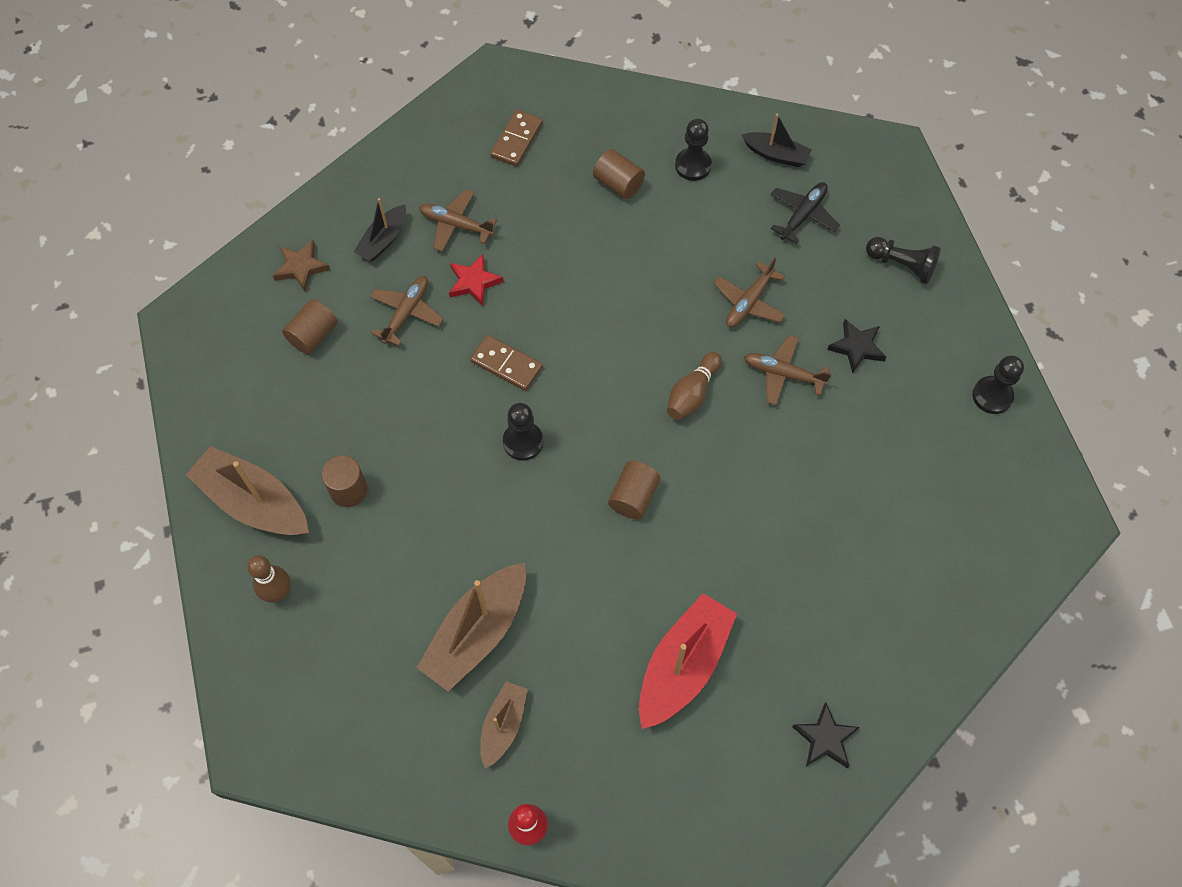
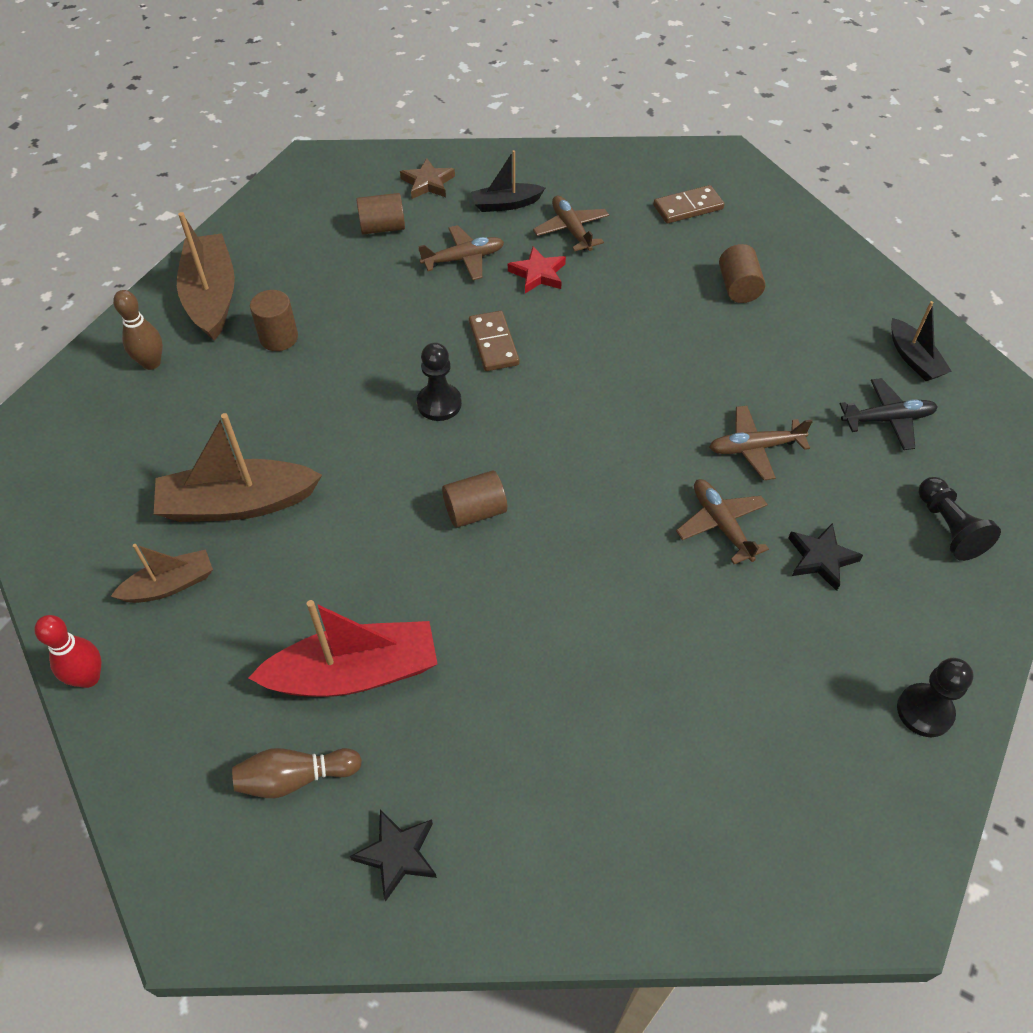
camera: 45 degrees right, 10 degrees down
brown bowling pin [667,352,722,420] -> brown bowling pin moved to [232,748,362,798]
black pawn [675,119,712,181] -> none

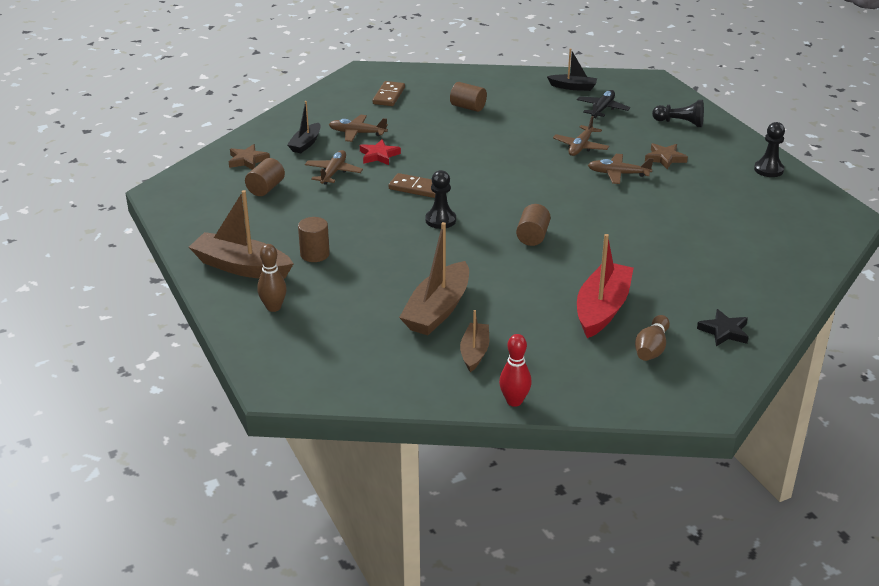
camera: 55 degrees left, 20 degrees down
black star [788,523,863,591] -> brown star [645,143,688,169]

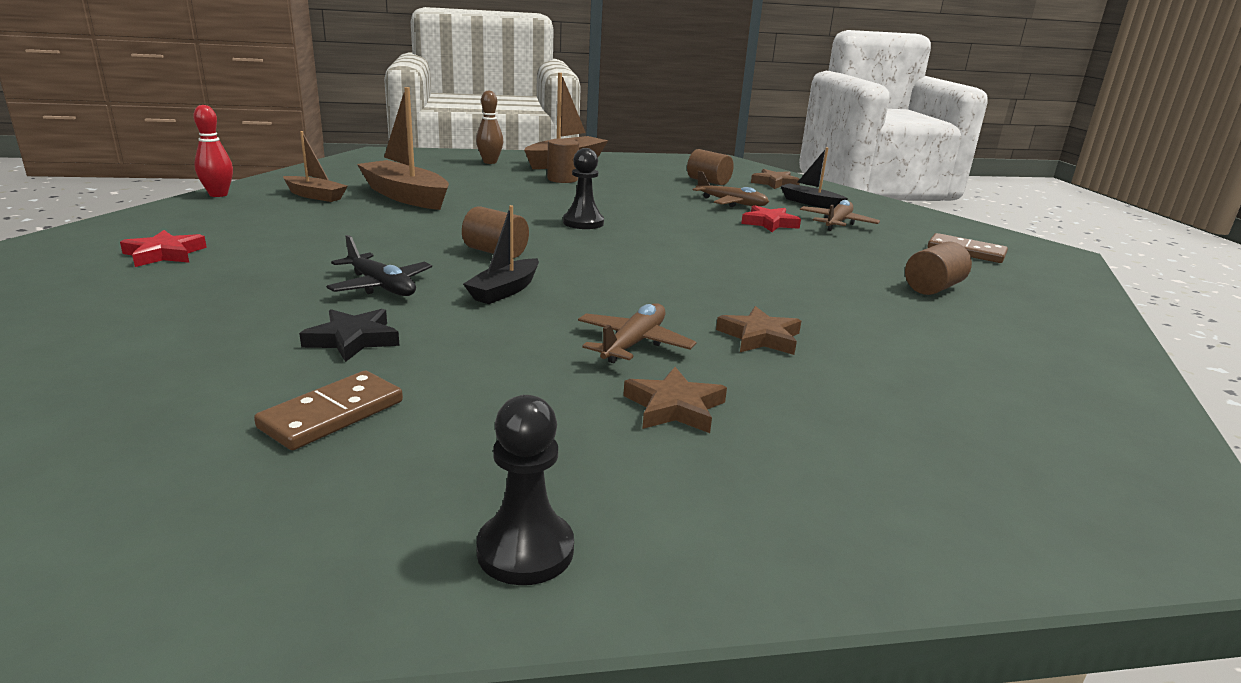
camera: 105 degrees right, 10 degrees down
brown domino [389,173,435,198] -> brown domino moved to [254,371,403,450]
black boat [547,48,597,91] -> black boat moved to [463,205,539,304]
brown plane [553,116,609,156] -> brown star [716,306,801,355]
black plane [577,90,630,118] -> black plane moved to [326,235,432,296]
red boat [577,234,634,338] -> none
brown bowling pin [635,315,670,361] -> red star [120,230,207,267]
black pawn [652,100,704,127] -> none
black star [697,309,749,346] -> black star moved to [299,309,400,362]

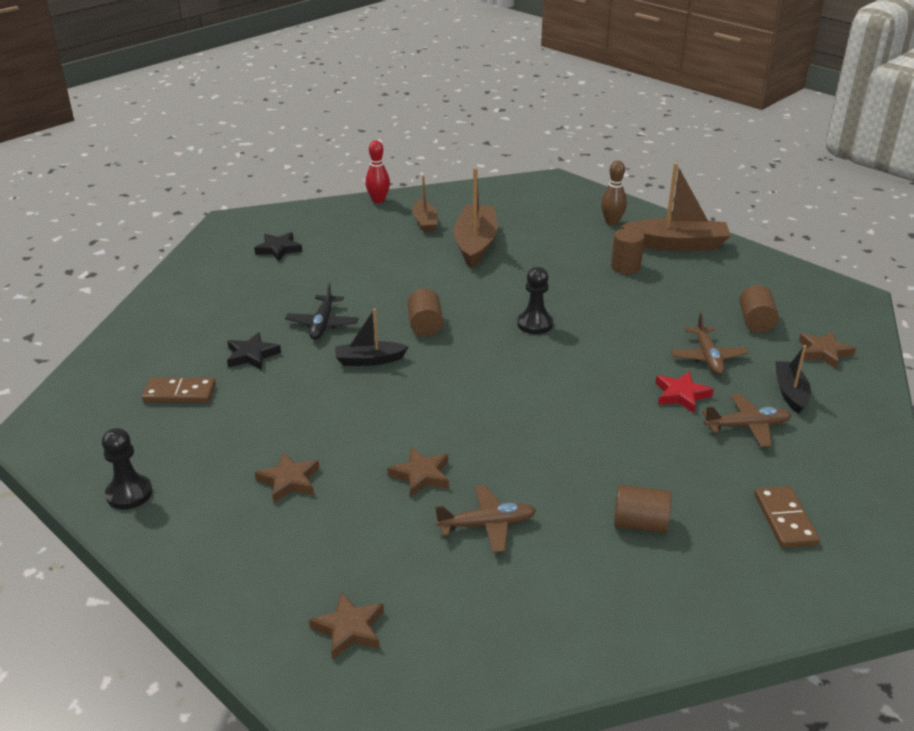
camera: 55 degrees right, 10 degrees up
red star [120,230,207,267] -> black star [254,232,302,261]
brown plane [578,303,696,363] -> brown plane moved to [435,485,536,553]
none -> brown star [309,592,384,660]

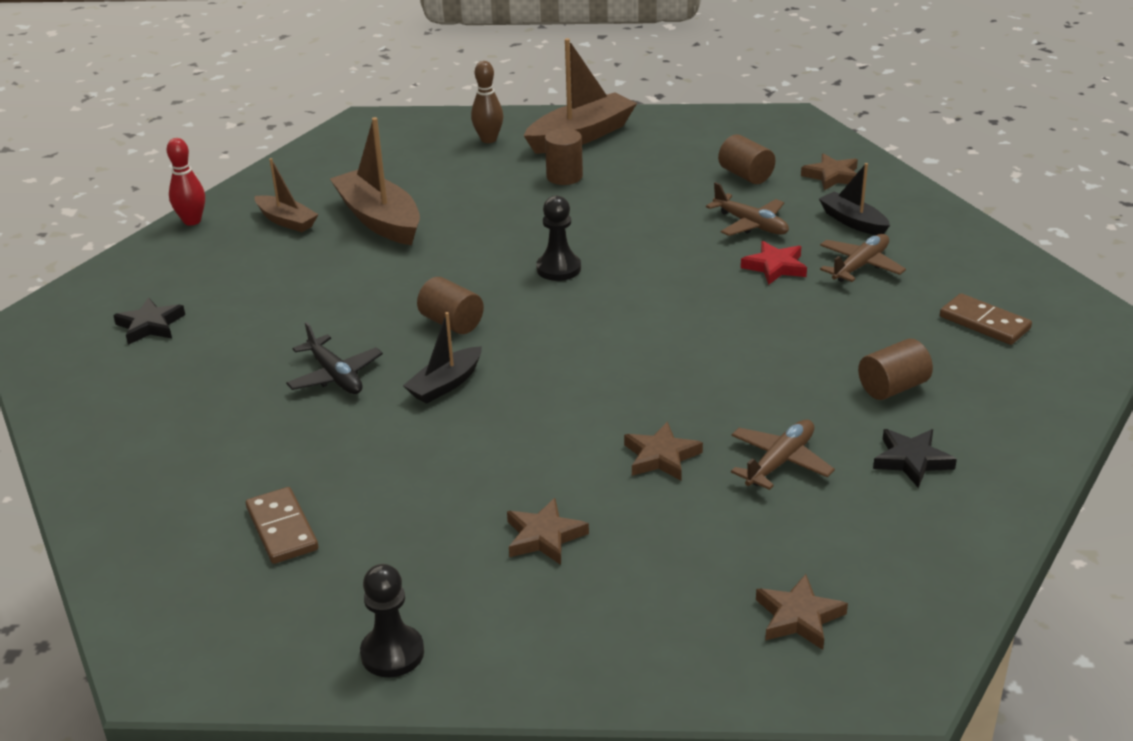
camera: 40 degrees left, 0 degrees up
brown domino [142,378,216,403] -> brown domino turned 75 degrees counterclockwise [246,487,318,564]
black star [227,332,281,370] -> black star moved to [873,429,957,488]

